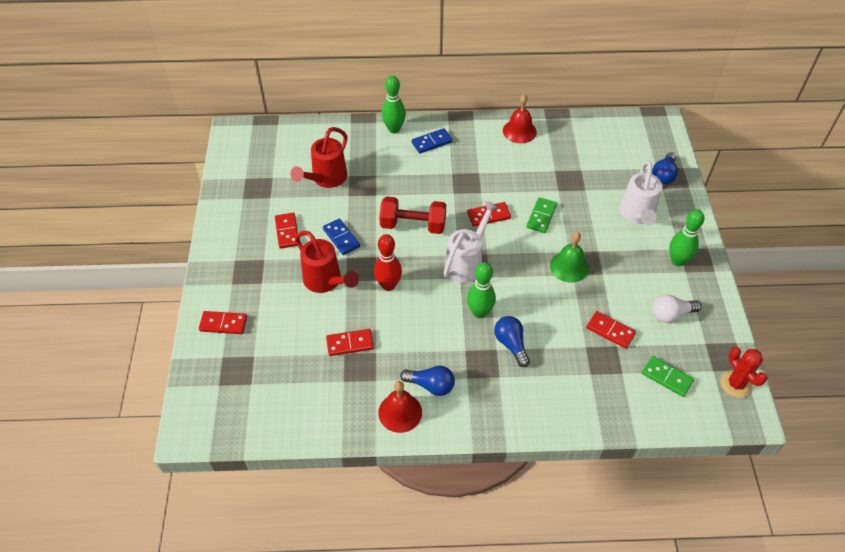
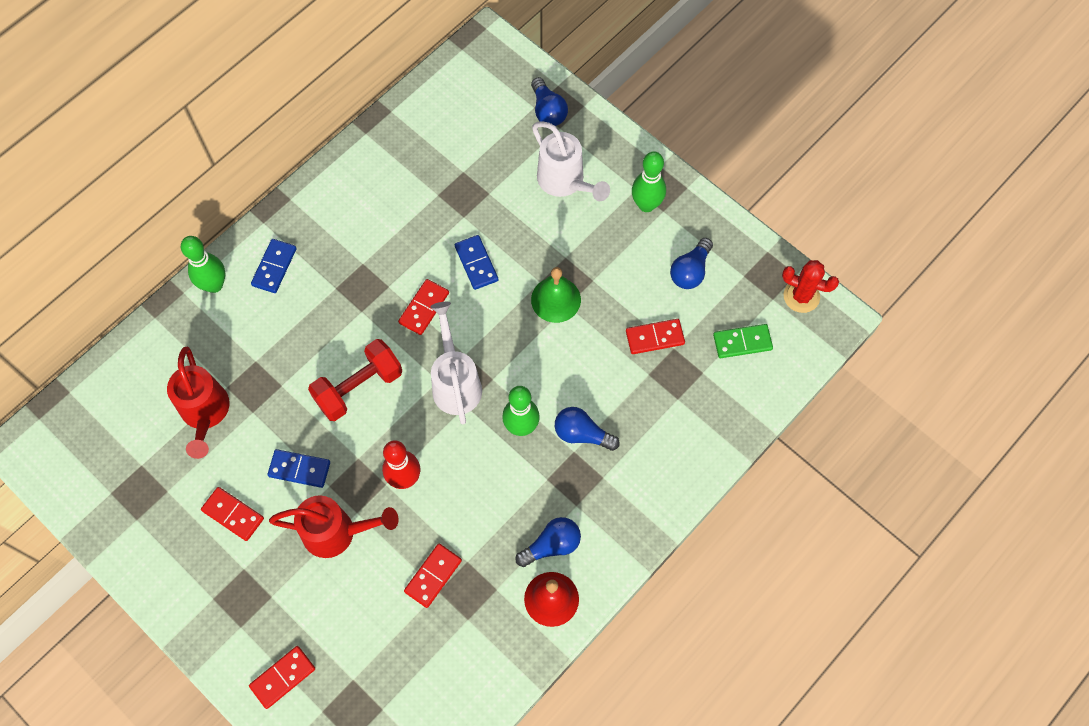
camera: 45 degrees left, 15 degrees up
red bell [503,94,537,143] -> none
green domino [526,197,557,233] -> blue domino [455,235,498,290]
white light bulb [652,294,701,323] -> blue light bulb [670,238,713,289]

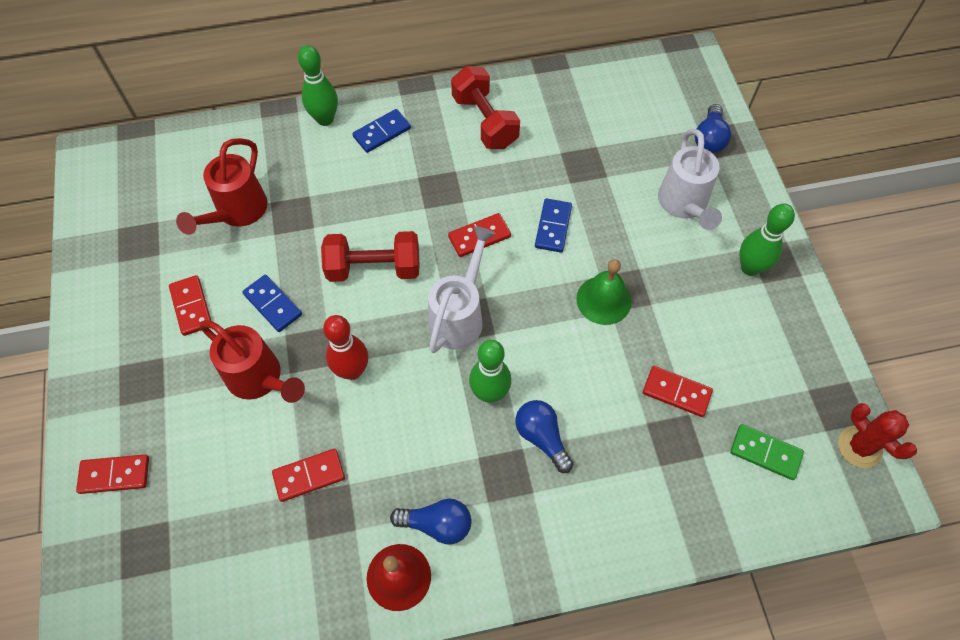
camera: 35 degrees right, 5 degrees down
blue light bulb [670,238,713,289] -> none
none -> red dumbbell [451,66,520,149]

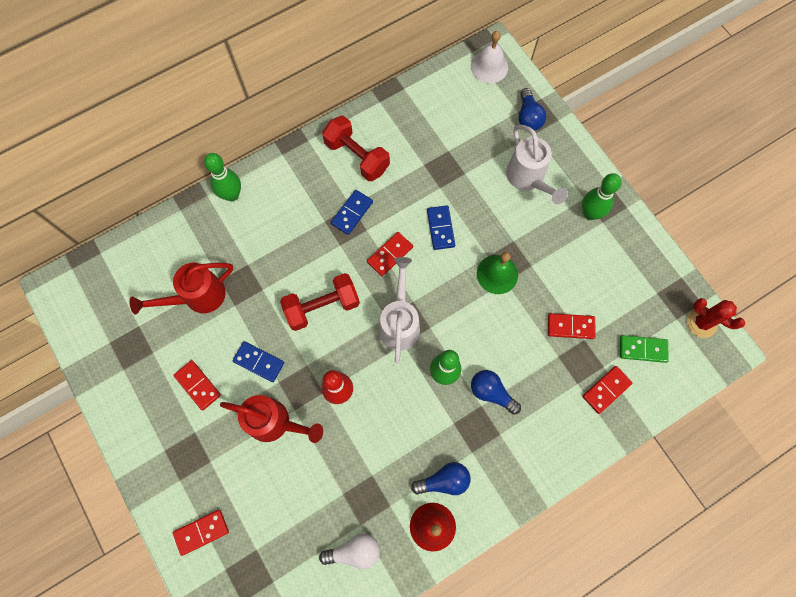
camera: 20 degrees left, 10 degrees up
red watering can [176,138,268,235] -> red watering can turned 60 degrees clockwise [130,263,233,315]
red domino [272,449,345,502] -> red domino moved to [582,366,632,414]
blue domino [352,109,411,153] -> blue domino moved to [331,190,373,235]
none -> white light bulb [319,534,380,569]
none -> white bell [471,31,508,83]

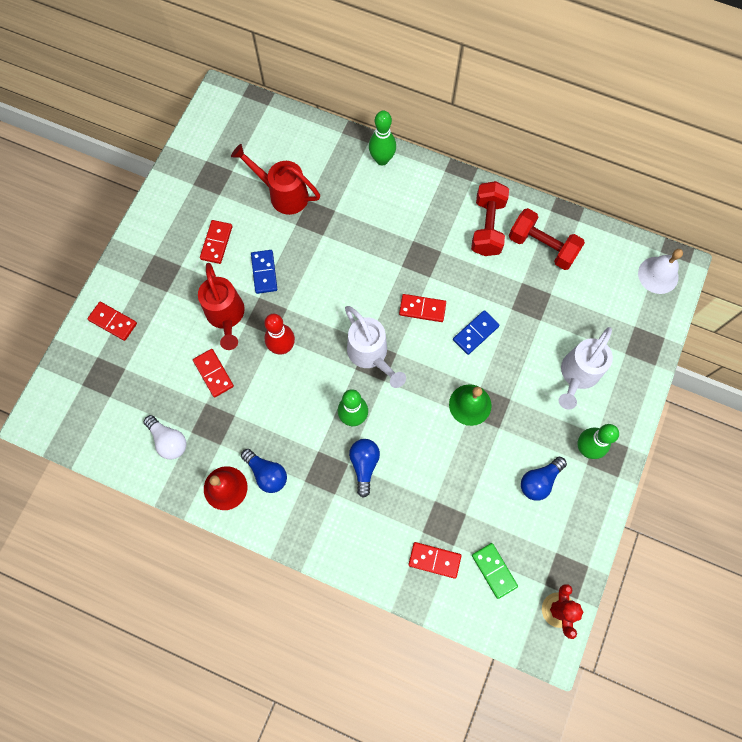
camera: 55 degrees right, 0 degrees up
red dumbbell [280,273,360,331] -> red dumbbell moved to [509,208,585,270]
blue domino [331,190,373,235] -> none
white watering can [379,257,420,363] -> white watering can turned 90 degrees clockwise [345,306,406,388]
blue light bulb [519,88,546,131] -> blue light bulb moved to [521,457,567,501]
red domino [548,313,596,339] -> red domino moved to [193,349,234,397]

